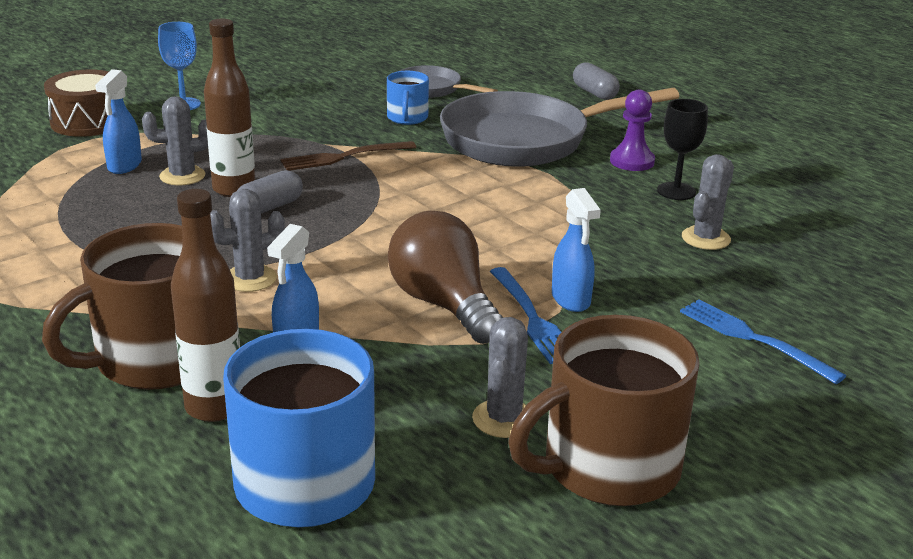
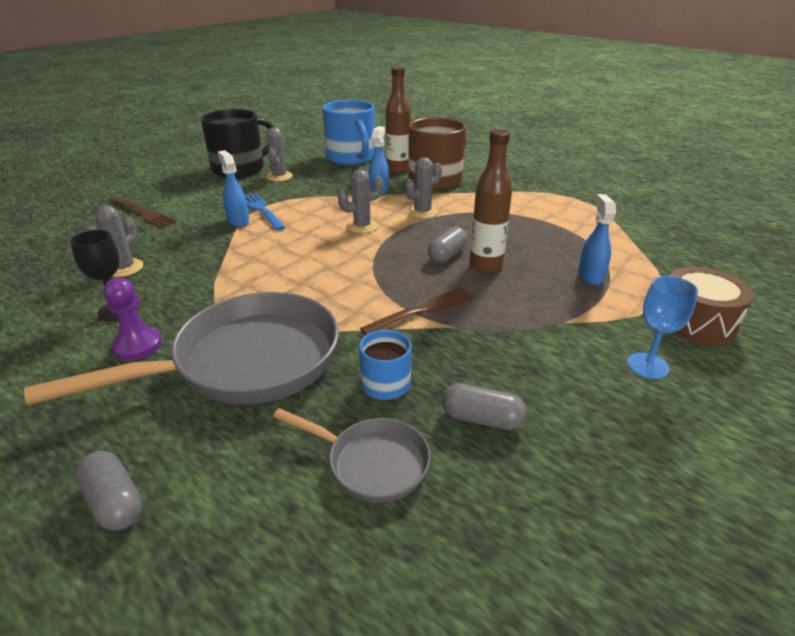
camera: 170 degrees right, 5 degrees up
grey cactus [142,96,208,185] -> grey cactus moved to [338,170,383,233]
brown light bulb [388,211,503,344] -> none
brown mug [508,315,700,506] -> black mug [201,109,274,178]
blue fork [680,299,846,384] -> brown fork [110,197,177,228]
none -> grey capsule [442,383,526,430]

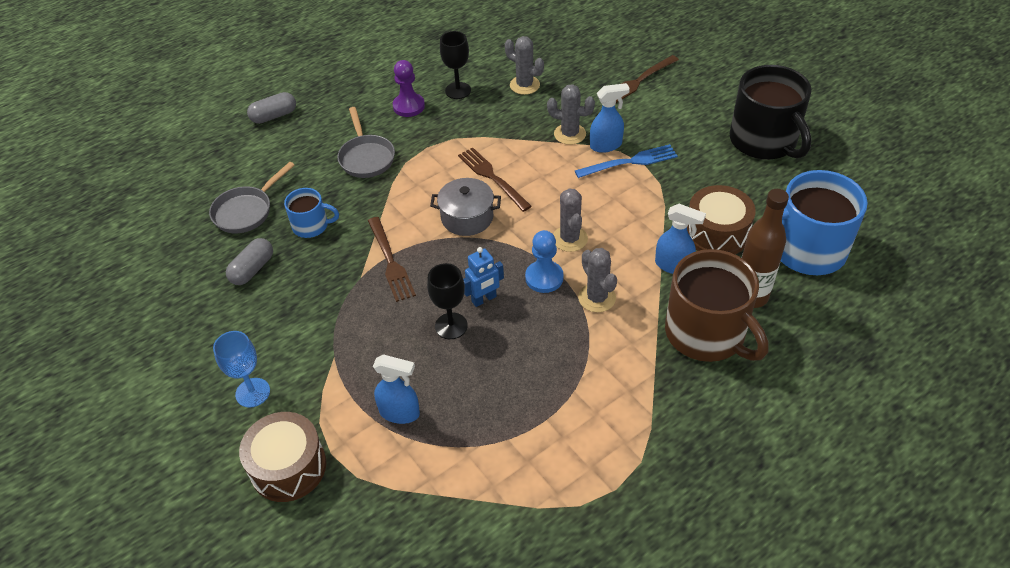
camera: 105 degrees right, 15 degrees up
grey pan [24,292,339,406] -> grey pan [337,107,395,178], size x0.50
grey cactus [266,127,293,182] -> grey cactus moved to [547,84,595,145]
grey capsule [428,226,468,263] -> blue robot [463,247,504,307]
brown bottle [470,129,512,273] -> black goblet [427,263,468,339]
none -> grey pot [430,178,501,236]
none -> brown fork [458,147,532,212]
none -> blue pawn [525,230,564,293]
none -> brown drum [687,185,756,254]

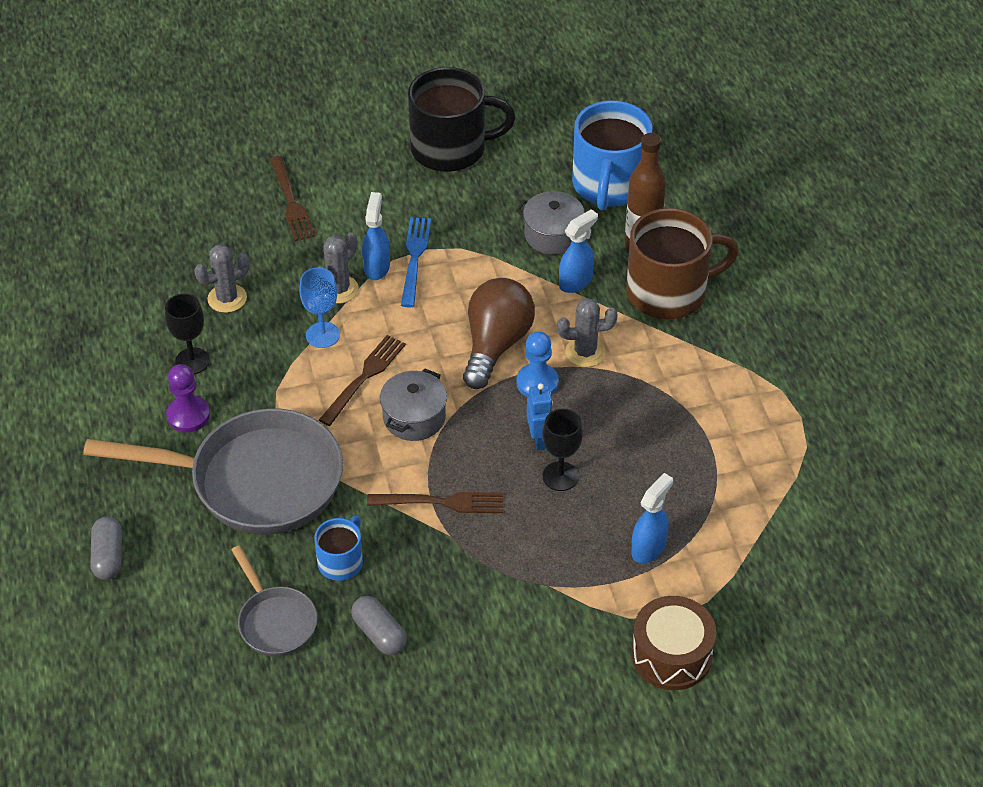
camera: 70 degrees left, 0 degrees up
blue goblet [213,331,270,408] -> blue goblet moved to [299,268,340,348]
grey pan [337,107,395,178] -> grey pan [83,408,343,535], size x2.00
brown fork [458,147,532,212] -> brown fork turned 135 degrees clockwise [319,335,406,426]
grey cactus [553,189,588,252] -> brown light bulb [463,278,535,389]
brown drum [687,185,756,254] -> grey pot [516,191,585,255]

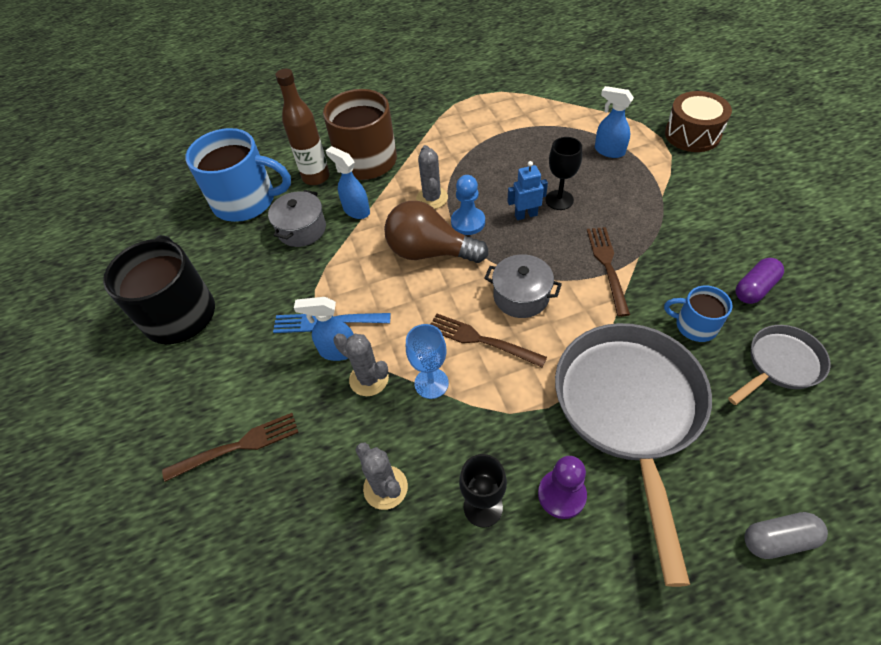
camera: 90 degrees left, 5 degrees up
grey capsule [351,596,407,655] -> purple capsule [736,258,784,304]

